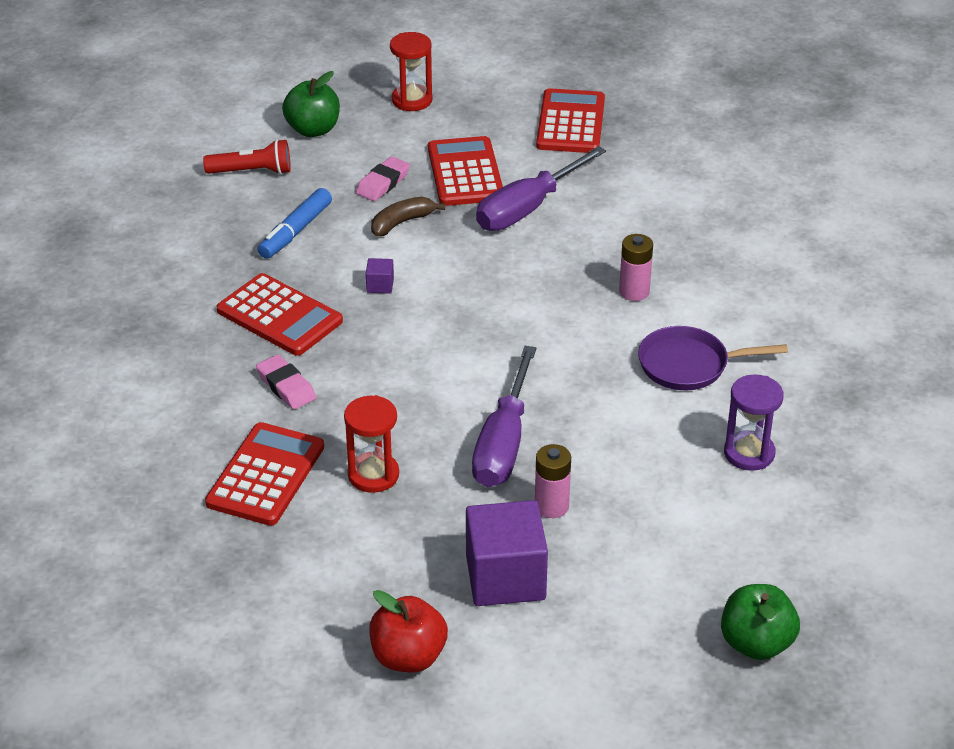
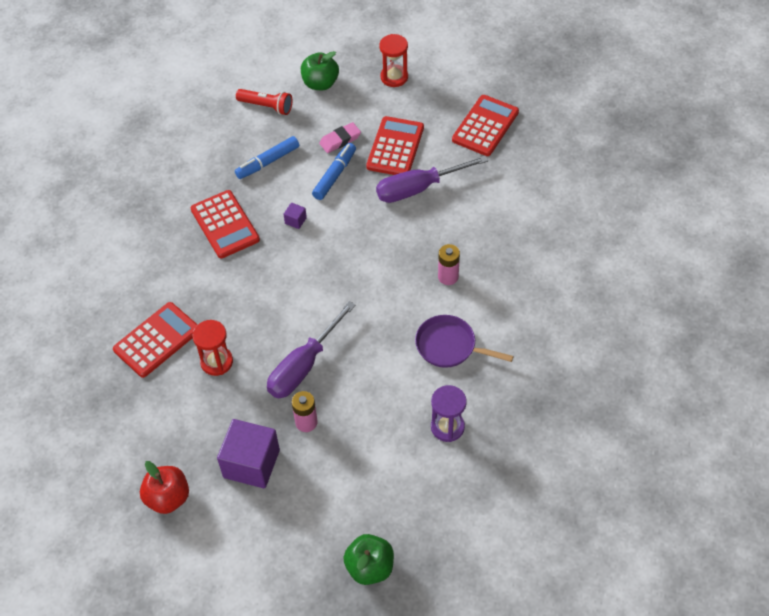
camera: 25 degrees right, 15 degrees up
pink eraser [256,354,317,410] -> none
brown banana [371,197,445,236] -> blue marker [312,143,356,200]

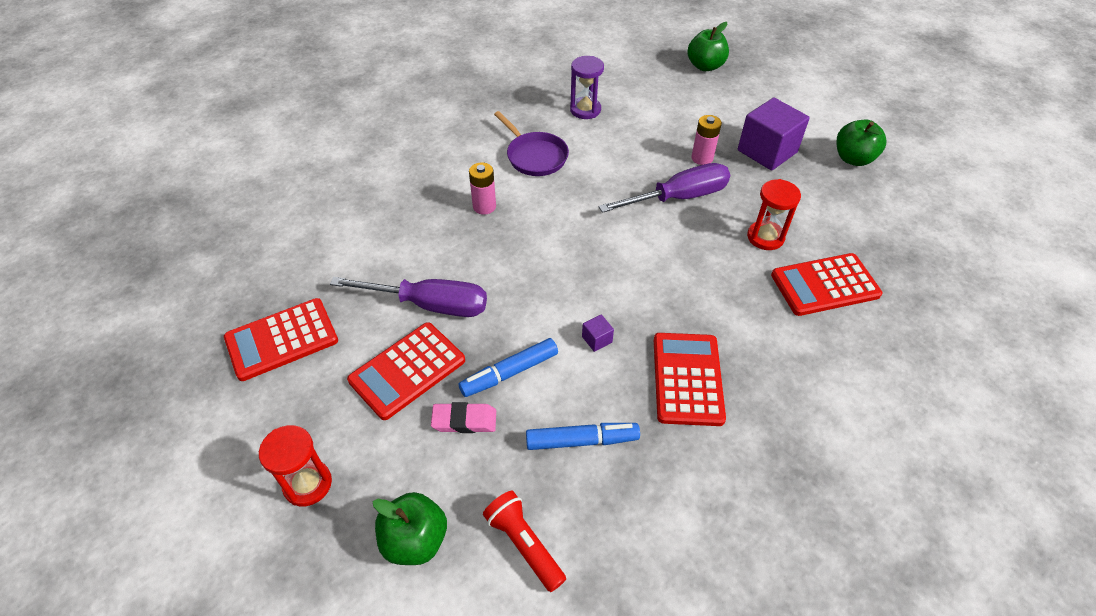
camera: 150 degrees left, 5 degrees down
red apple [140,461,189,514] -> green apple [836,120,886,166]

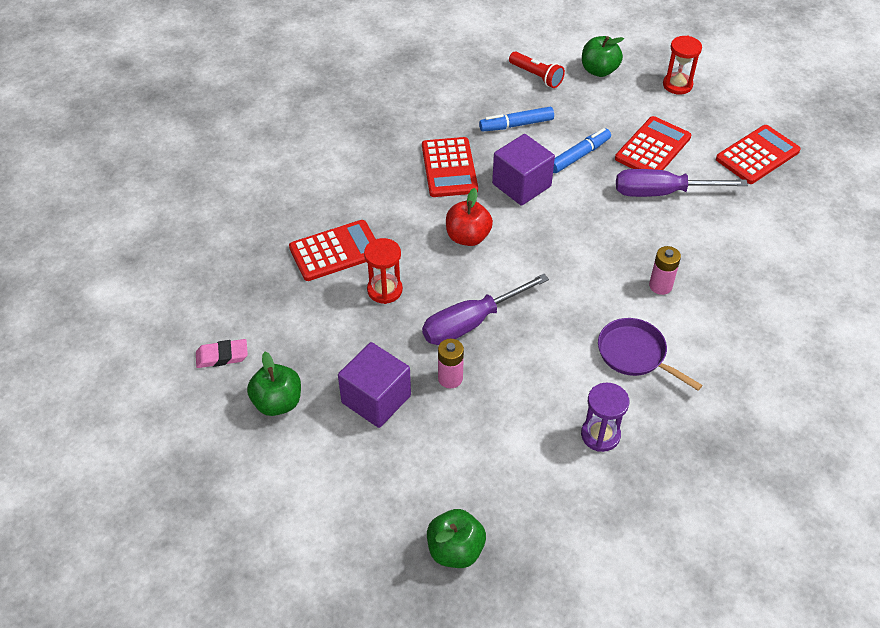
camera: 170 degrees right, 0 degrees up
pink eraser [431,402,496,433] -> pink eraser moved to [196,339,248,368]
purple cube [582,314,614,352] -> purple cube [492,134,555,206], size x2.42
none -> red apple [446,188,493,246]

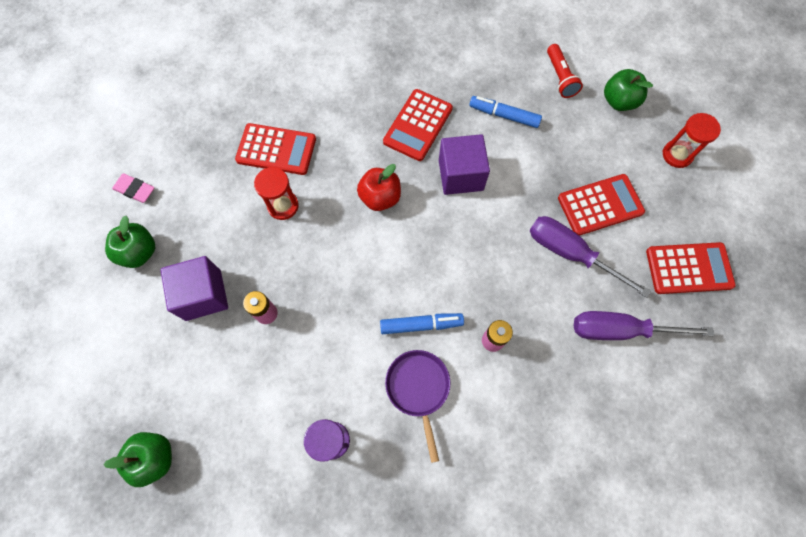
camera: 35 degrees right, 20 degrees up
purple screwdriver [422,274,549,345] -> purple screwdriver moved to [574,311,714,340]
blue marker [553,128,611,173] -> blue marker moved to [380,313,464,334]

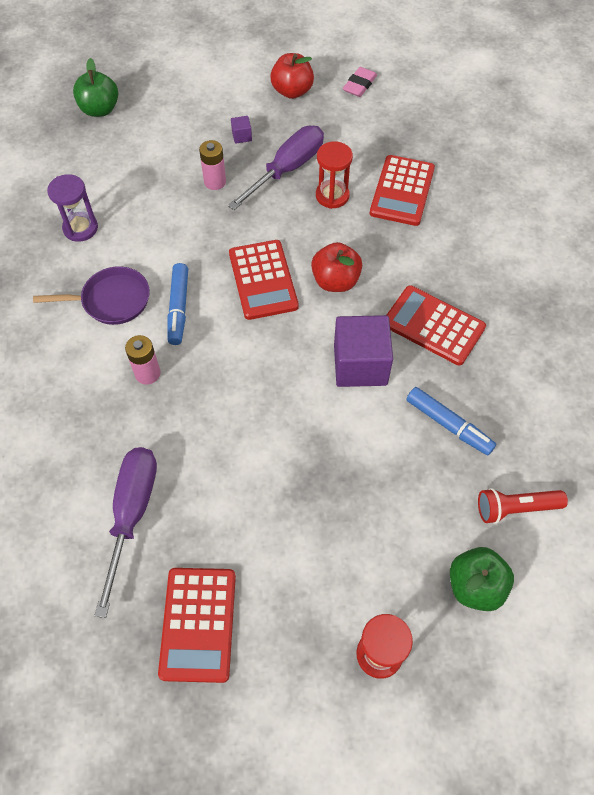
camera: 95 degrees right, 10 degrees down
green apple [105,216,155,268] -> red apple [270,53,314,99]
purple cube [160,256,228,321] -> purple cube [231,116,252,144], size x0.41
blue marker [469,96,542,128] -> blue marker turned 105 degrees clockwise [406,387,496,455]
purple screwdriver [529,216,651,298] -> purple screwdriver moved to [228,126,324,210]
red calculator [558,174,645,236] -> red calculator moved to [229,240,299,320]

